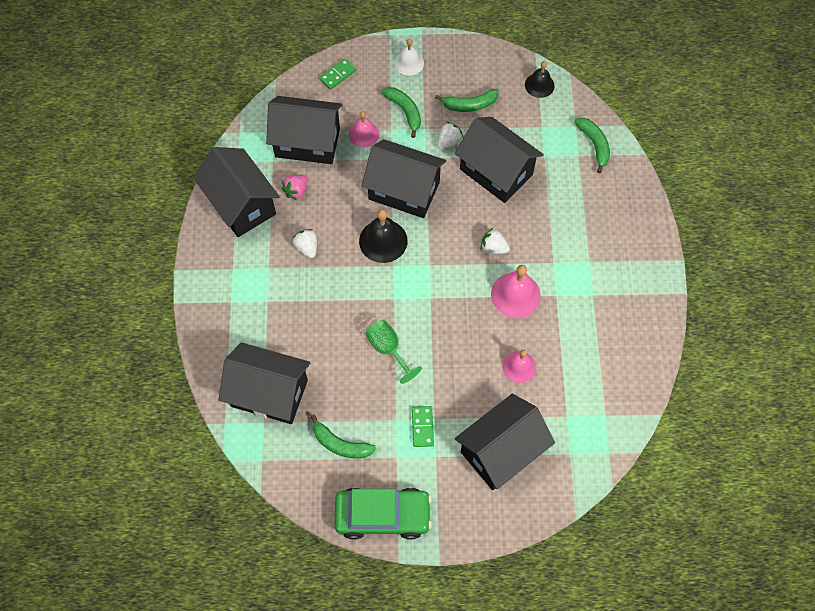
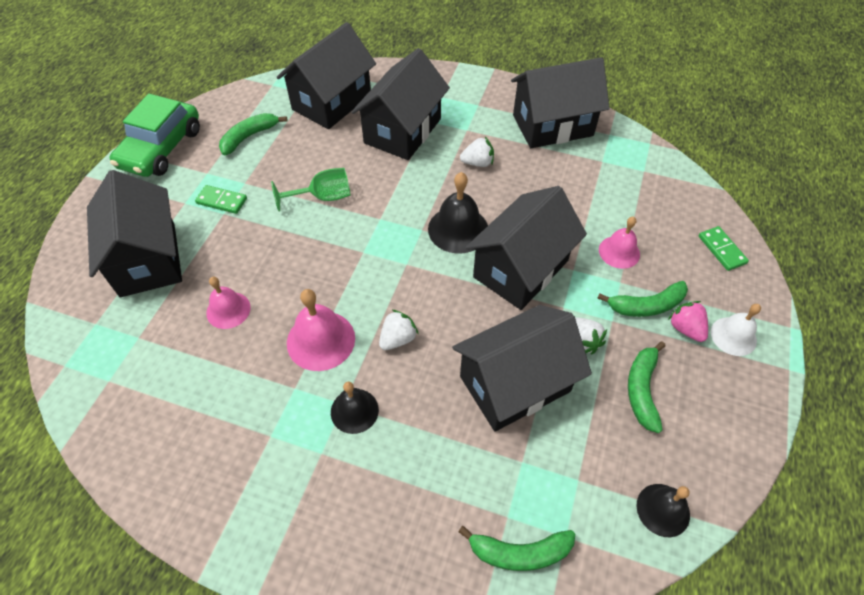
camera: 110 degrees right, 10 degrees down
black house [266,96,342,164] -> black house moved to [351,48,450,160]
pink strawberry [281,175,308,200] -> pink strawberry moved to [668,301,708,342]
none -> black bell [331,382,379,434]

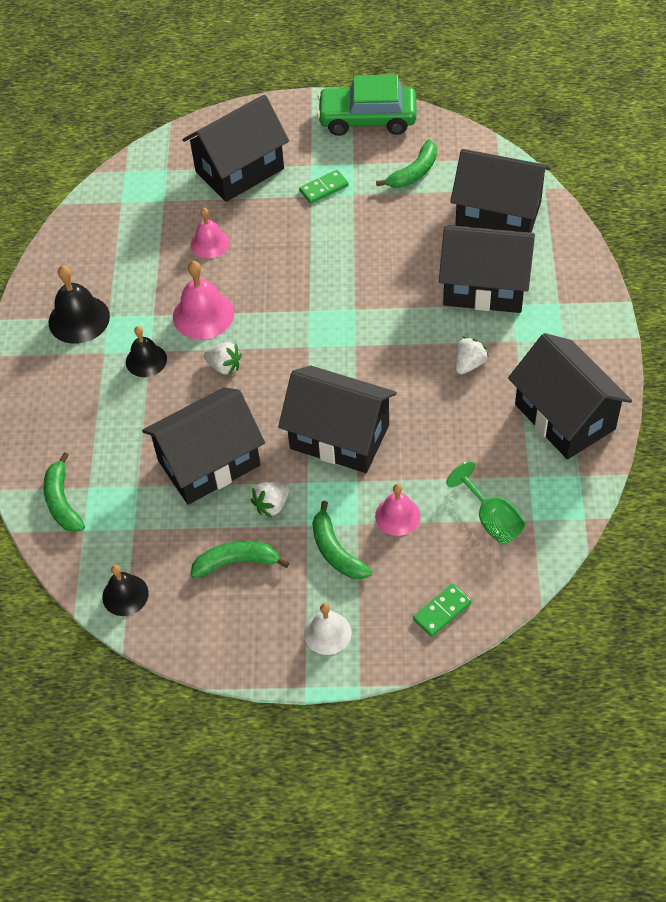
camera: 75 degrees right, 0 degrees up
green domino [195,185,247,214] -> green domino turned 60 degrees clockwise [299,170,349,204]
green banana [219,113,287,156] -> green banana turned 105 degrees clockwise [376,140,437,188]
green goblet [271,168,351,211] -> green goblet moved to [446,461,526,545]
black bell [428,172,488,254] -> black bell moved to [49,265,110,344]
black house [452,305,592,432] -> black house turned 75 degrees counterclockwise [142,387,265,505]
white strawberry [460,137,494,167] -> white strawberry turned 120 degrees counterclockwise [455,336,489,374]
pink strawberry [668,301,708,342] -> none

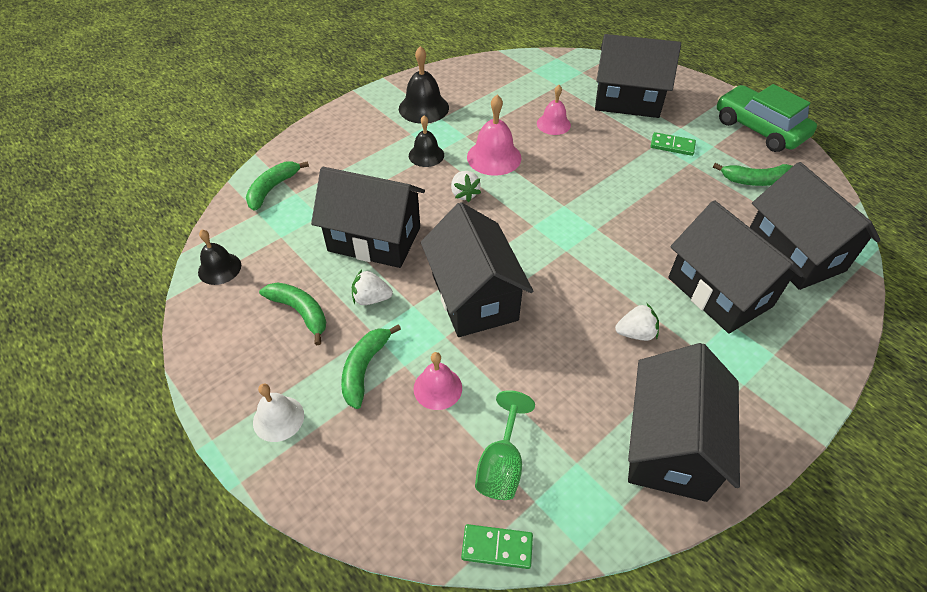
camera: 45 degrees right, 5 degrees down
green domino [413,583,471,637] -> green domino moved to [461,524,533,569]

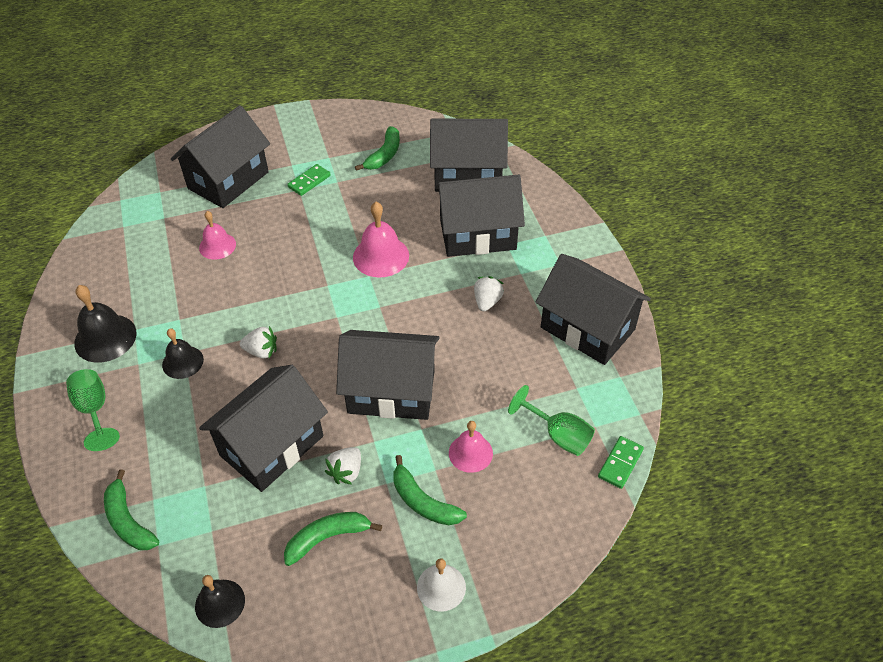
camera: 65 degrees left, 0 degrees up
pink bell [467,95,522,176] -> pink bell moved to [353,202,409,278]
green car [717,84,817,152] -> none
none -> green goblet [66,369,120,451]

